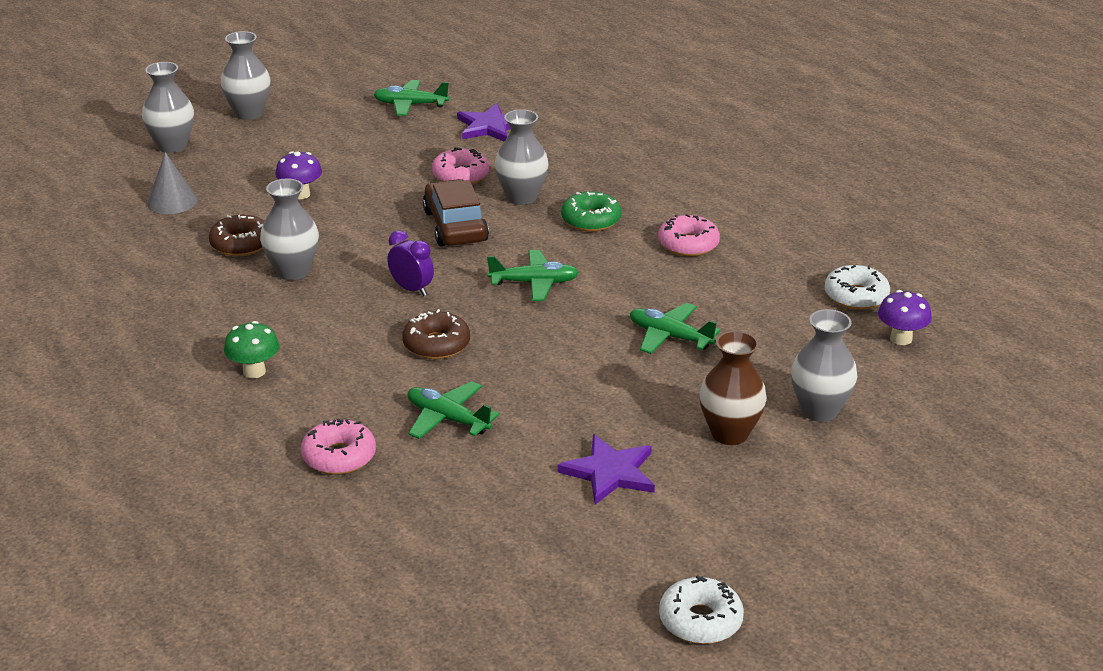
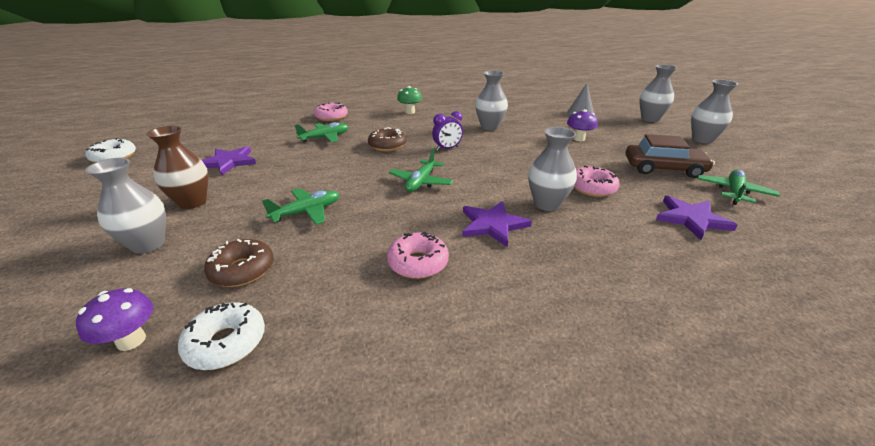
camera: 115 degrees right, 0 degrees up
brown donut [209,215,265,256] -> brown donut moved to [204,239,274,287]
brown car [423,179,489,246] -> brown car moved to [626,134,715,178]
green donut [561,191,622,232] -> purple star [462,201,532,247]

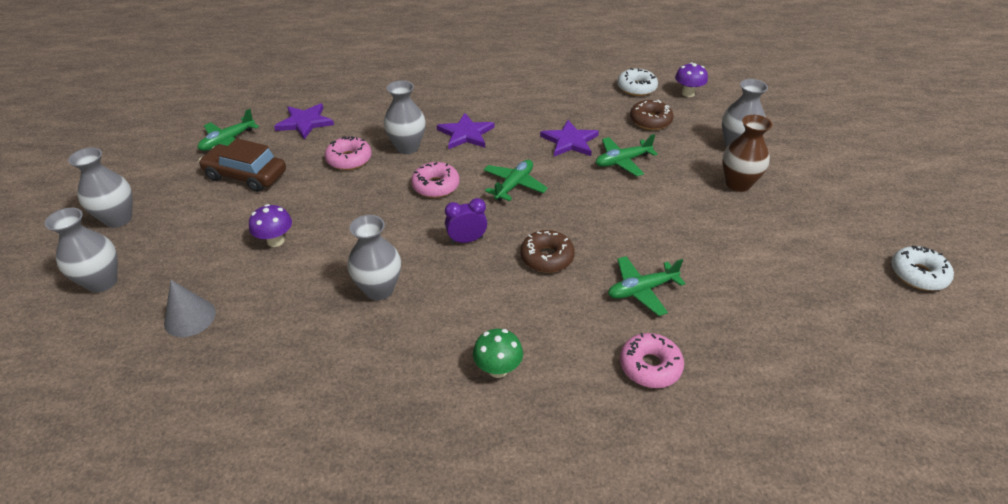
camera: 170 degrees left, 10 degrees up
purple star [202,146,256,175] -> purple star moved to [540,120,599,156]
pink donut [387,232,449,279] -> pink donut moved to [411,162,460,198]

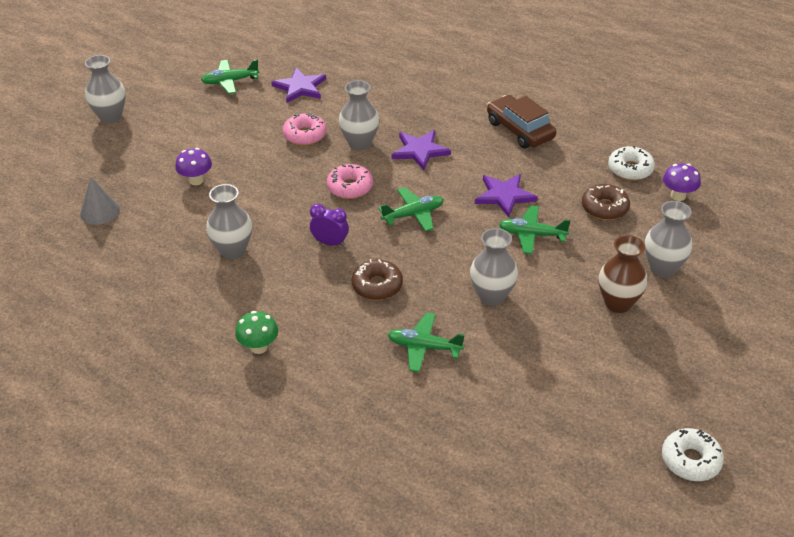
camera: 35 degrees right, 0 degrees up
grey vase [45,208,118,293] -> grey vase moved to [470,228,518,306]
brown car [199,138,286,192] -> brown car moved to [487,95,556,148]
pink donut [620,333,684,388] -> none

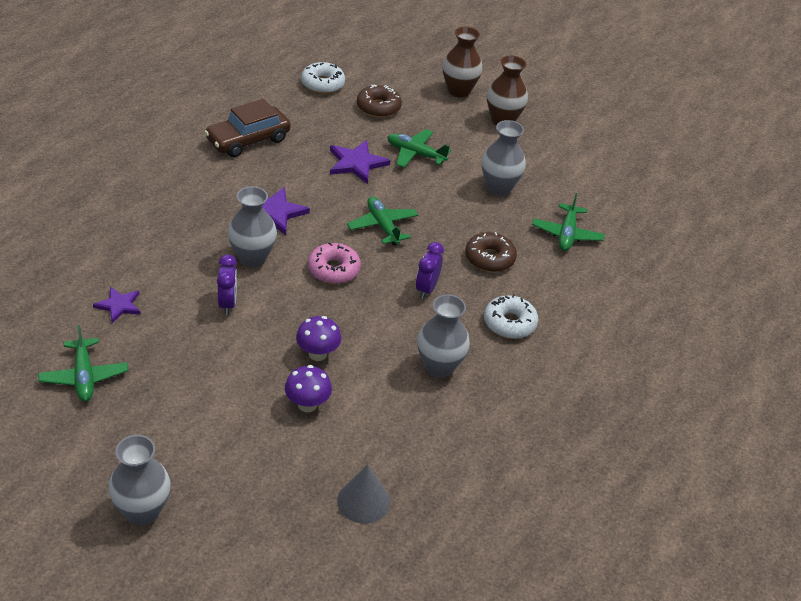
camera: 95 degrees left, 0 degrees up
green mushroom [235,311,278,354] -> none
purple star [272,68,326,103] -> purple star [93,287,141,323], size x0.65
pink donut [283,113,327,146] -> purple clock [217,255,237,315]
green plane [499,205,571,254] -> green plane turned 105 degrees clockwise [387,129,451,168]
grey vase [645,201,692,277] -> brown vase [443,27,482,98]
white donut [662,428,724,481] -> white donut moved to [484,294,538,339]
purple mushroom [663,163,701,201] -> purple mushroom moved to [296,316,341,361]

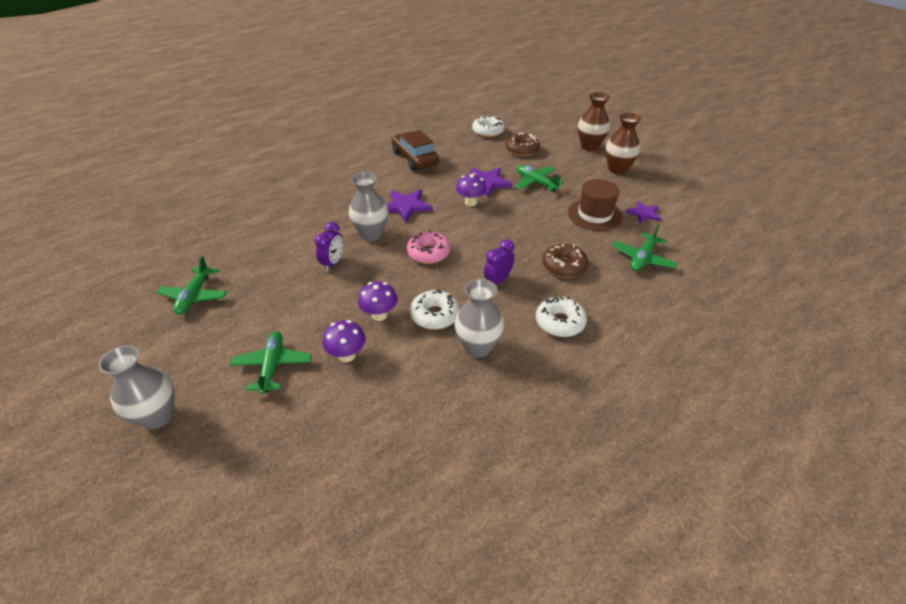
camera: 25 degrees right, 0 degrees up
purple star [93,287,141,323] -> purple star moved to [626,201,661,223]
brown car [204,99,291,157] -> brown car turned 75 degrees clockwise [392,130,439,171]
grey cone [337,465,390,524] -> none
green plane [347,197,418,246] -> green plane moved to [230,332,312,394]
grey vase [482,120,526,196] -> brown hat [568,179,623,231]
none -> white donut [410,289,460,330]
none -> purple mushroom [456,173,487,206]

